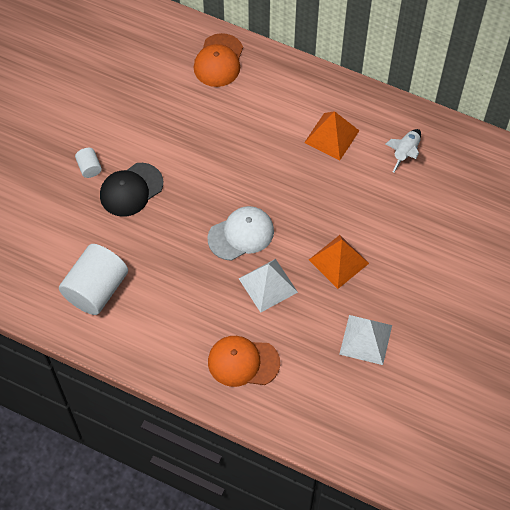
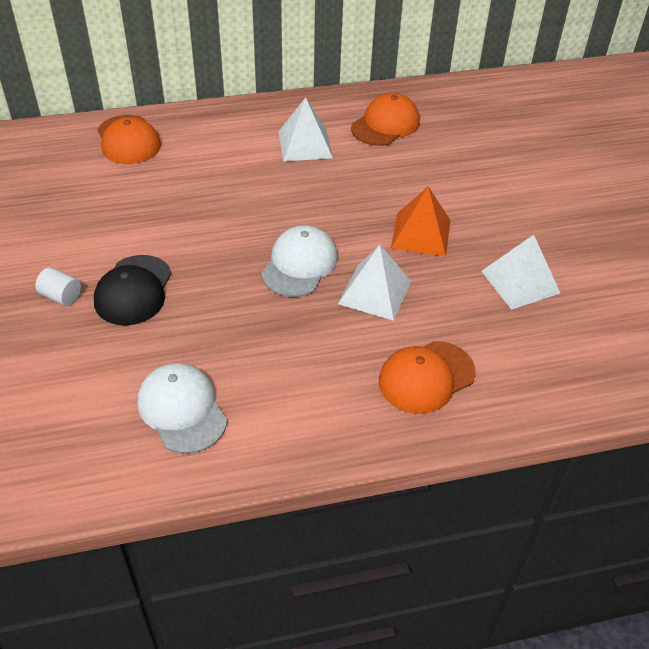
camera: 40 degrees left, 15 degrees down
white cylinder [59,244,128,315] -> white cap [138,363,227,454]
orange pyramid [304,111,359,161] -> white pyramid [279,97,333,161]
white rocket [386,129,421,173] -> orange cap [351,93,420,146]

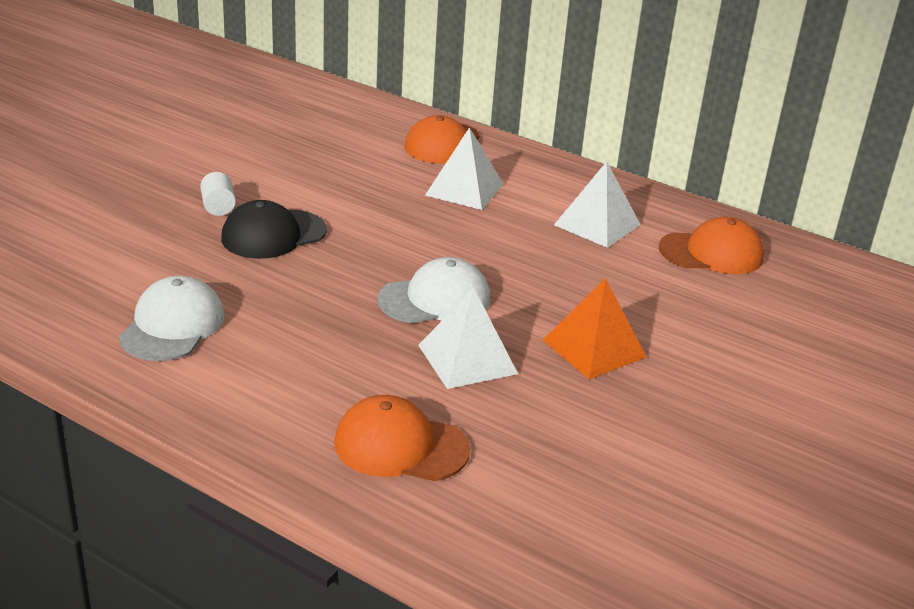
camera: 45 degrees right, 15 degrees down
white pyramid [481,235,561,310] -> white pyramid moved to [425,127,504,210]

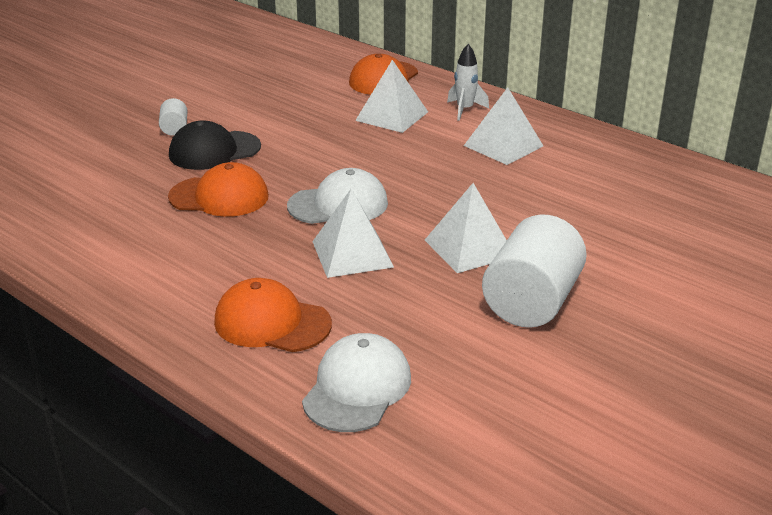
camera: 10 degrees right, 0 degrees up
white cap [119,276,225,361] -> white cap moved to [302,333,411,432]
orange pyramid [543,278,646,379] -> white pyramid [425,183,507,273]
orange cap [659,217,764,274] -> orange cap moved to [168,162,269,217]
none -> white rocket [447,44,489,121]
none -> white cylinder [482,215,587,328]

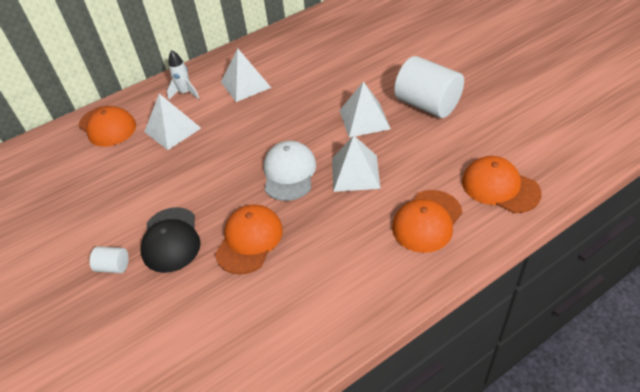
camera: 70 degrees left, 15 degrees up
white cap [302,333,411,432] -> orange cap [462,156,541,213]

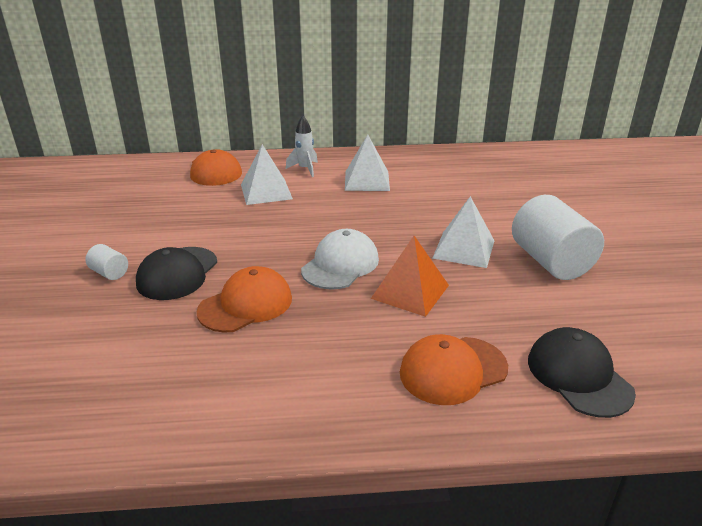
camera: 25 degrees right, 15 degrees down
white pyramid [332,135,381,192] -> orange pyramid [371,236,449,317]
orange cap [462,156,541,213] -> black cap [528,327,636,418]

